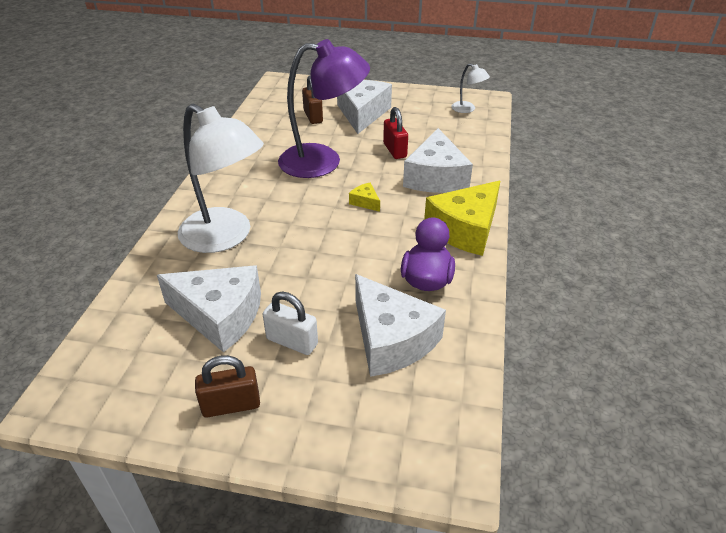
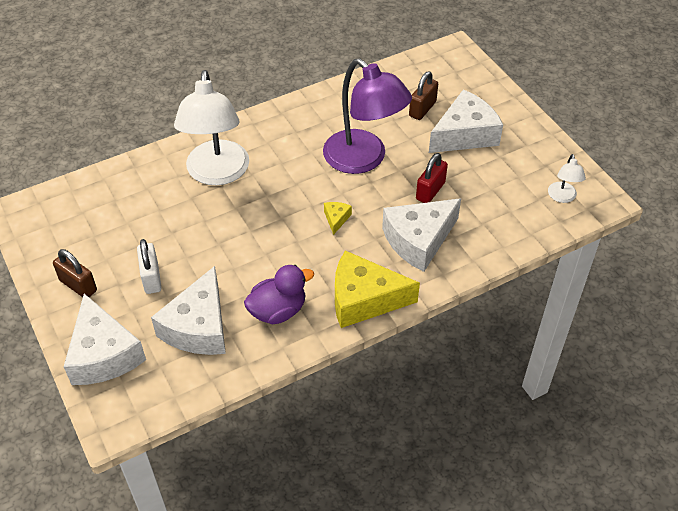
camera: 50 degrees right, 10 degrees up
white cheese [157,265,261,353] -> white cheese moved to [64,294,146,385]

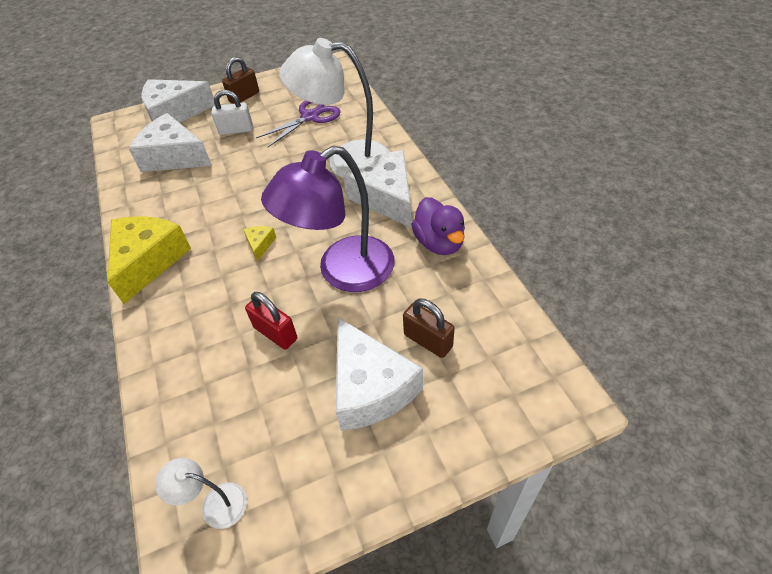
camera: 100 degrees right, 0 degrees up
purple duck [244,265,314,324] -> purple duck moved to [411,197,465,255]
yellow cheese [324,202,352,235] -> yellow cheese turned 105 degrees counterclockwise [243,226,276,261]
white cheese [382,198,461,272] -> white cheese moved to [343,150,411,228]
none -> purple scissors [256,100,341,147]

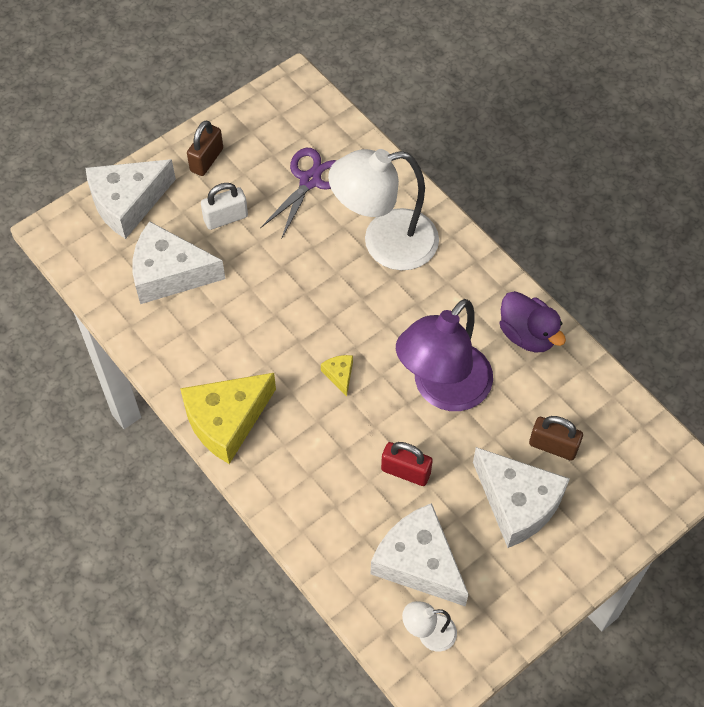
camera: 20 degrees left, 10 degrees up
yellow cheese [108,216,191,304] -> yellow cheese turned 120 degrees counterclockwise [180,373,276,464]
white cheese [343,150,411,228] -> white cheese moved to [371,503,469,607]

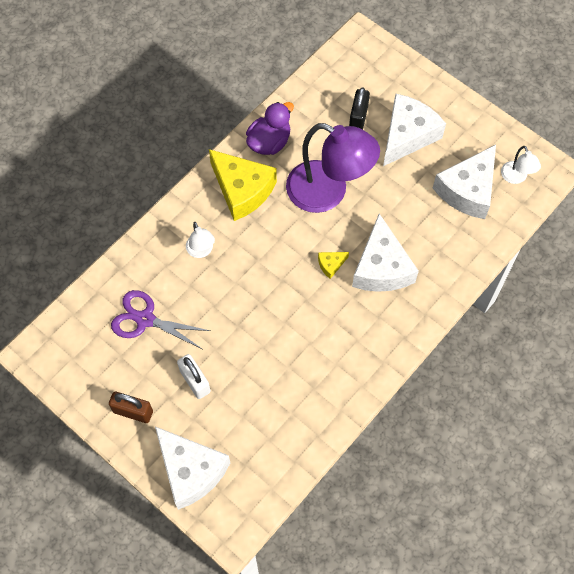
camera: 100 degrees left, 5 degrees up
white cheese [132,221,225,304] -> white cheese moved to [352,213,419,292]
yellow cheese [180,373,276,464] -> yellow cheese moved to [209,149,277,221]
white lamp [328,149,439,270] -> white lamp [186,222,215,258], size x0.44
red padlock [381,442,433,486] -> none
brown padlock [529,416,583,461] -> black padlock [349,87,370,130]

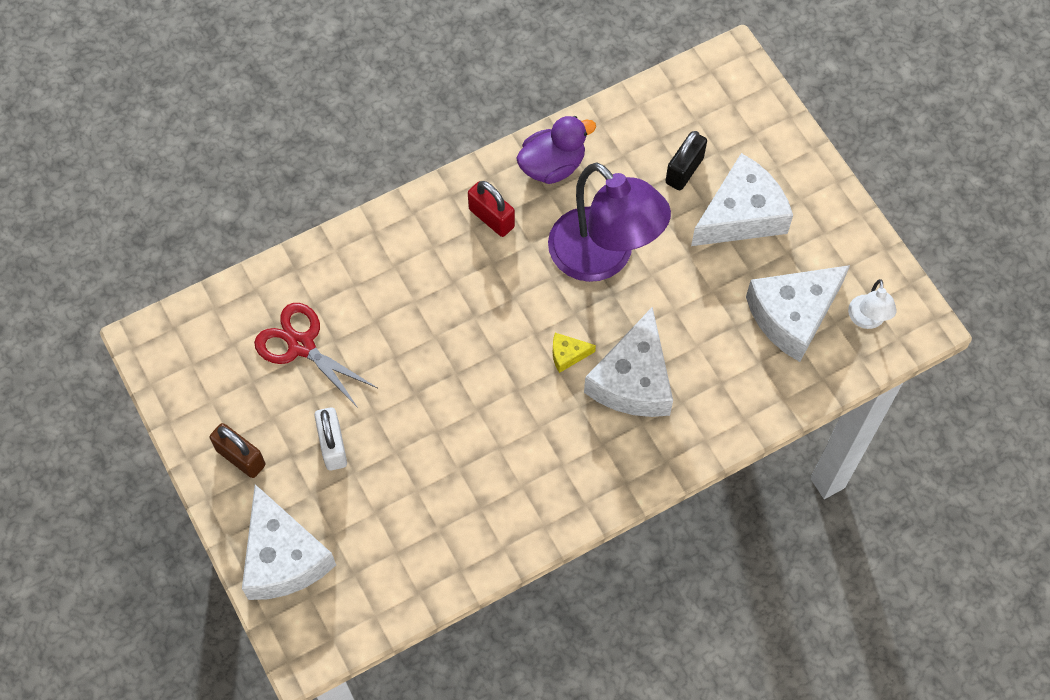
camera: 20 degrees right, 0 degrees up
purple scissors [111,290,210,349] -> red scissors [254,303,377,408]
white lamp [186,222,215,258] -> none
yellow cheese [209,149,277,221] -> red padlock [468,181,515,237]

